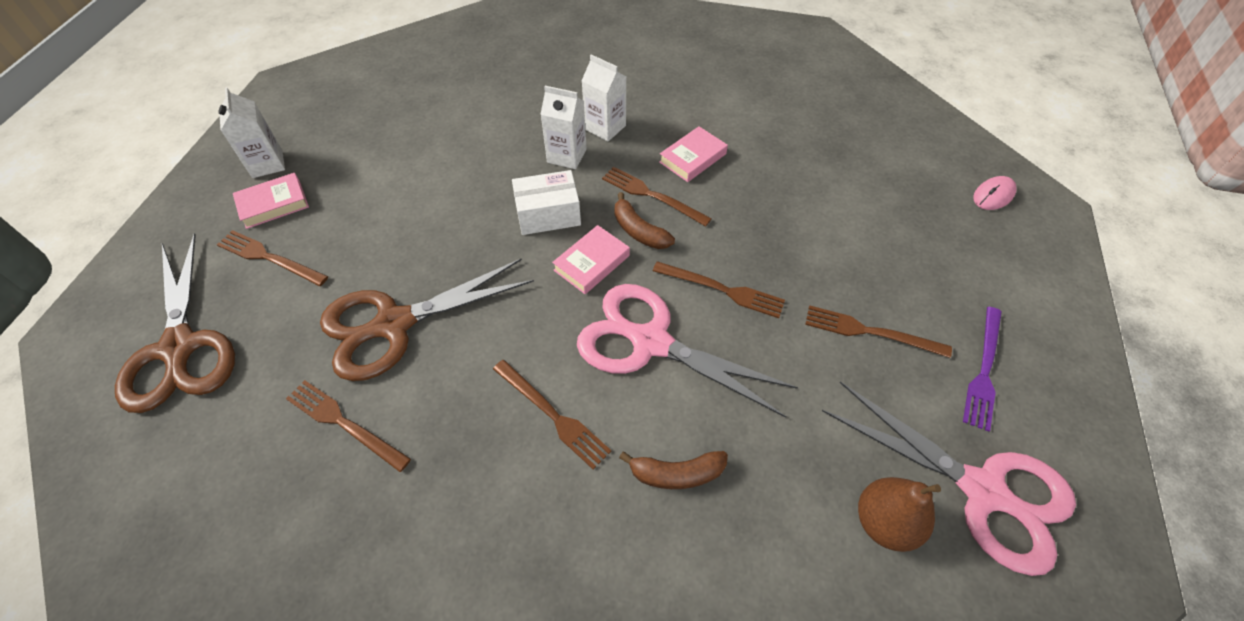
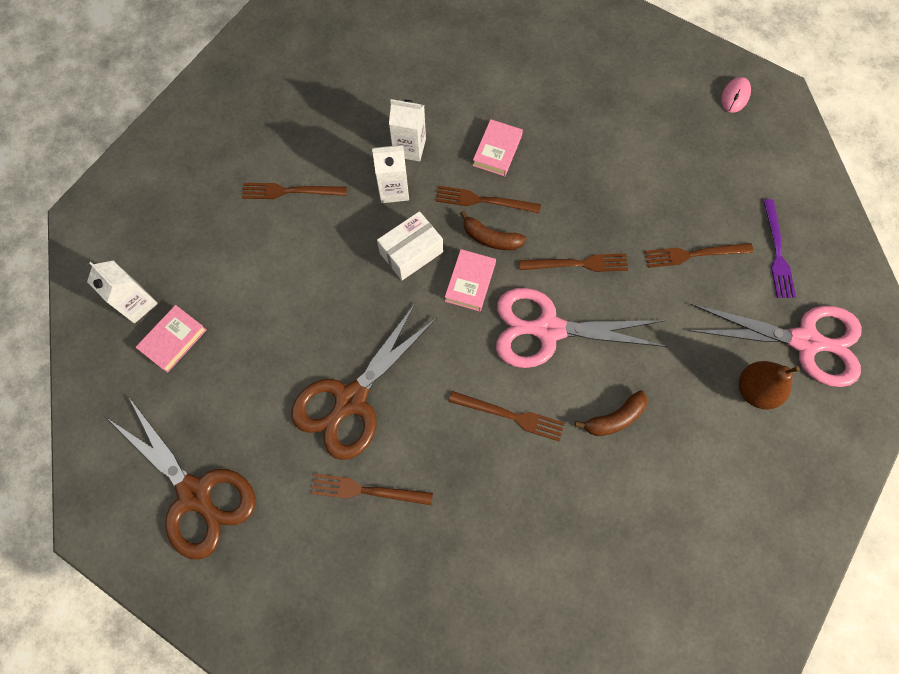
camera: 25 degrees left, 15 degrees up
brown fork [217,230,328,286] -> brown fork moved to [242,183,347,199]

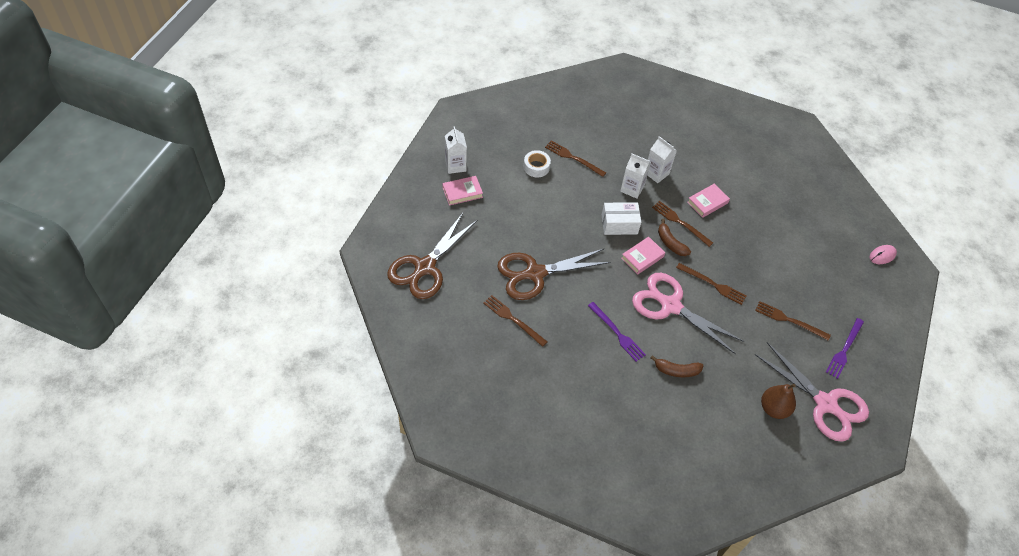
camera: 30 degrees right, 15 degrees down
brown scissors [106,396,255,559] -> brown scissors turned 45 degrees clockwise [387,213,477,299]
brown fork [449,391,564,441] -> purple fork [588,302,646,362]
none -> white tape [524,150,551,177]

